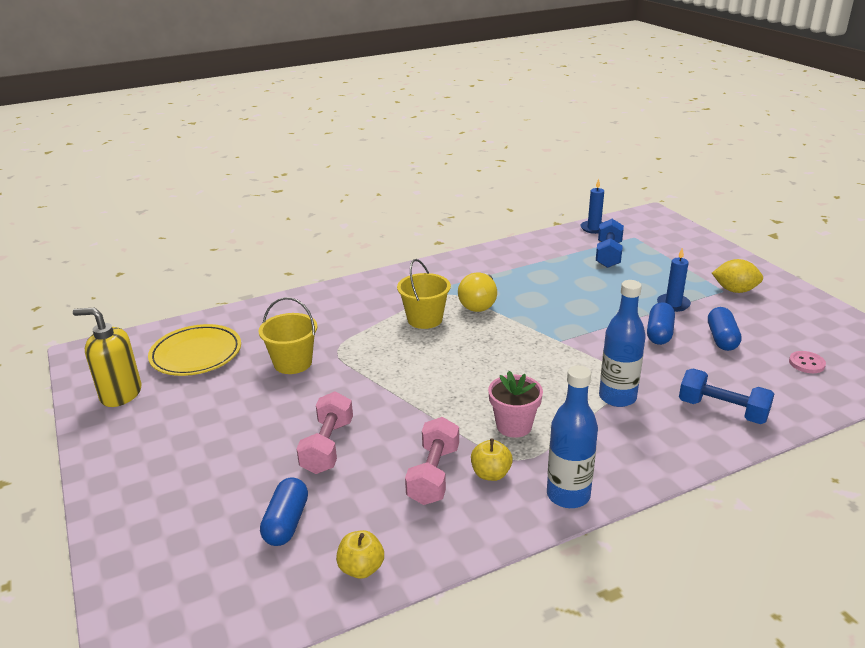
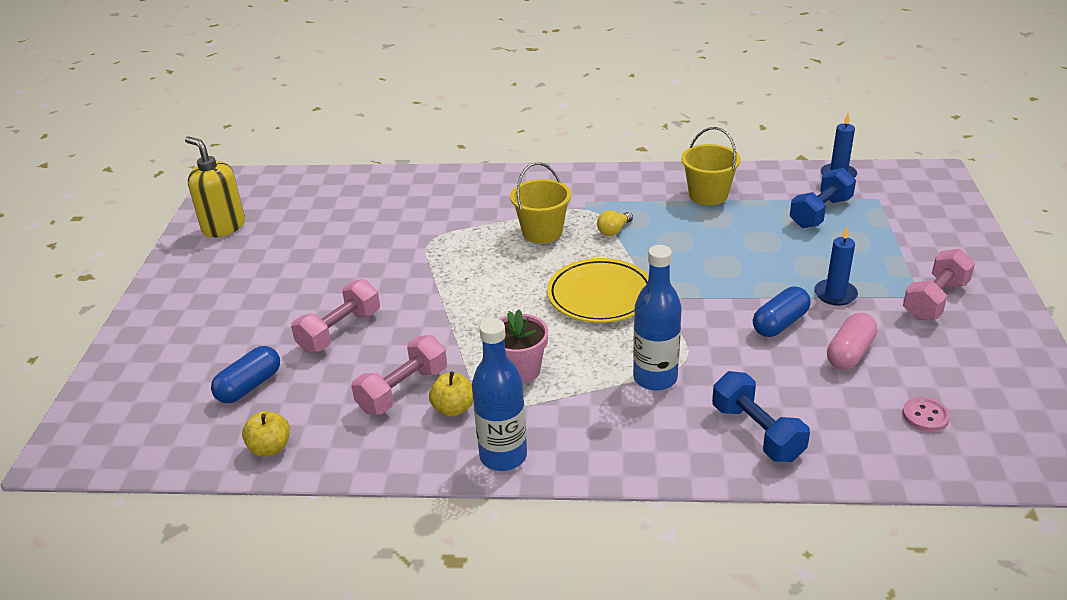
camera: 30 degrees right, 5 degrees up
yellow plate [148,324,241,376] -> yellow plate moved to [547,258,649,323]
yellow bucket [259,297,317,374] -> yellow bucket moved to [681,127,741,205]
yellow light bulb [458,273,497,312] -> yellow light bulb [597,210,633,236], size x0.56
blue capsule [708,307,742,351] -> pink capsule [827,313,878,370]
yellow lemon [712,259,763,293] -> pink dumbbell [903,249,975,320]

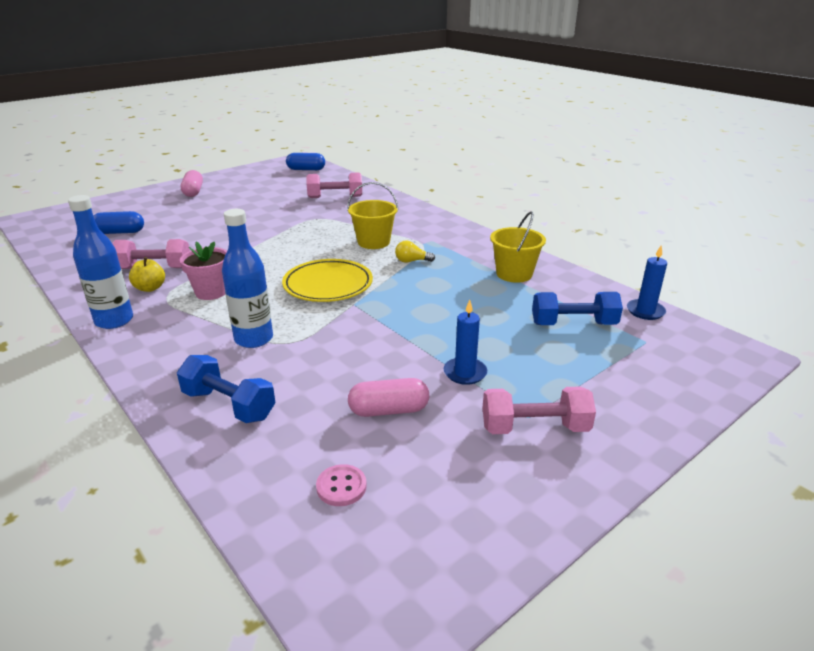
camera: 45 degrees right, 5 degrees down
yellow soap dispenser [185,136,245,238] -> none
yellow apple [242,411,290,457] -> none
pink dumbbell [291,279,380,353] -> pink dumbbell moved to [306,172,362,198]
blue dumbbell [712,371,810,462] -> blue dumbbell turned 75 degrees counterclockwise [177,355,275,423]
blue capsule [753,287,811,337] -> blue capsule moved to [286,153,325,170]
none -> pink capsule [181,170,203,197]

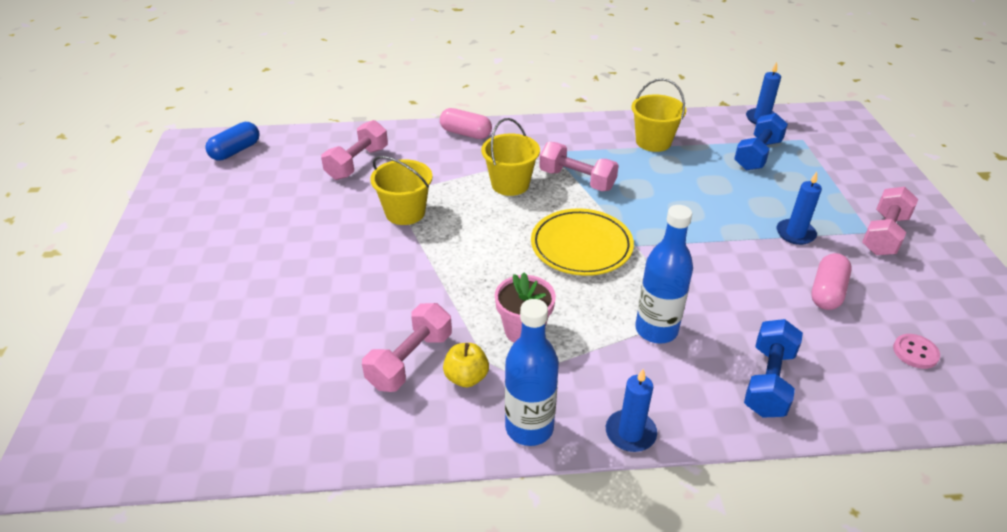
camera: 55 degrees left, 10 degrees up
blue capsule [93,211,144,234] -> none
blue dumbbell [177,355,275,423] -> blue dumbbell turned 45 degrees counterclockwise [744,319,803,418]
pink capsule [181,170,203,197] -> pink capsule moved to [440,108,492,139]
yellow light bulb [395,240,435,263] -> pink dumbbell [539,142,619,191]
none -> yellow bucket [370,156,433,225]
none -> blue candle [606,369,657,452]

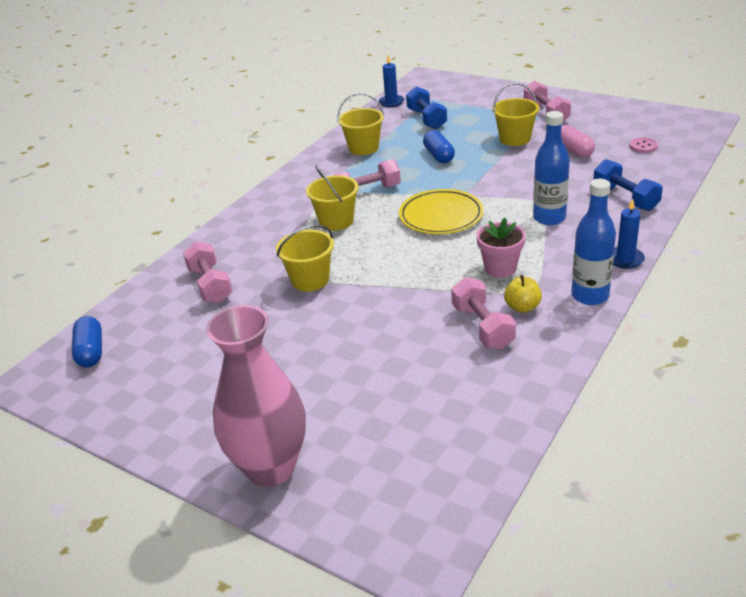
camera: 50 degrees left, 5 degrees down
pink capsule [440,108,492,139] -> none
blue candle [777,172,822,245] -> yellow bucket [492,83,539,146]
none -> pink vase [206,305,306,487]
none -> blue capsule [423,130,455,163]

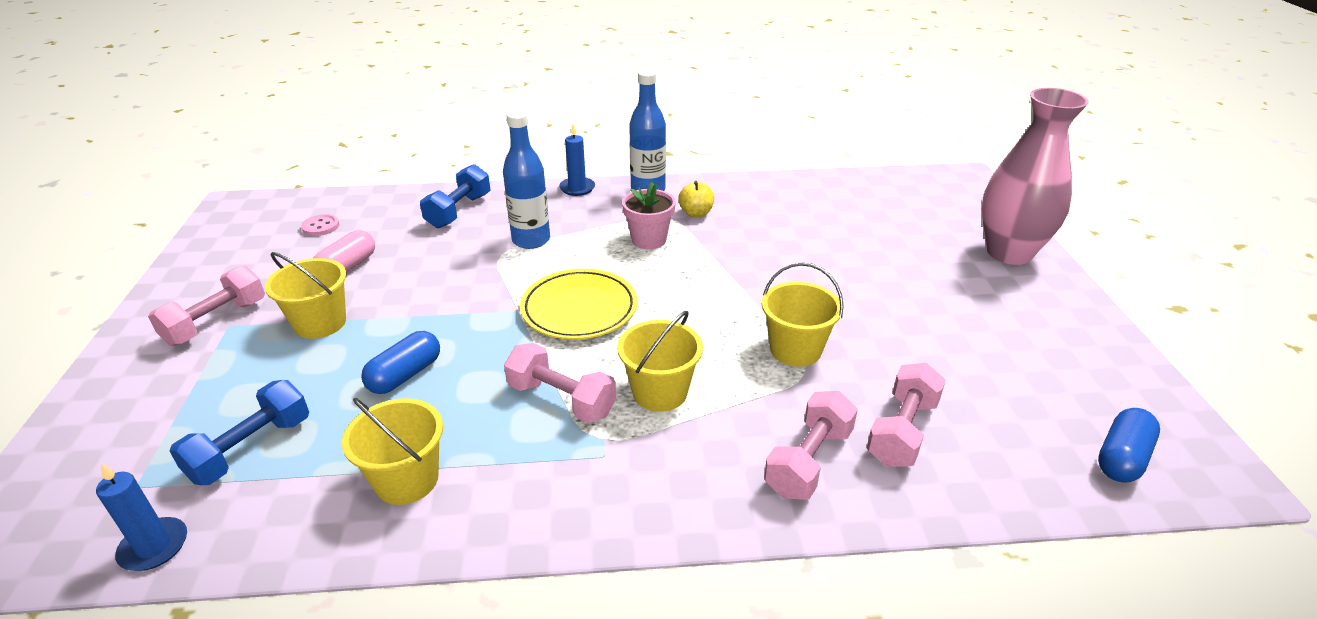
camera: 130 degrees left, 0 degrees up
pink dumbbell [451,277,516,349] -> pink dumbbell moved to [764,391,858,500]

